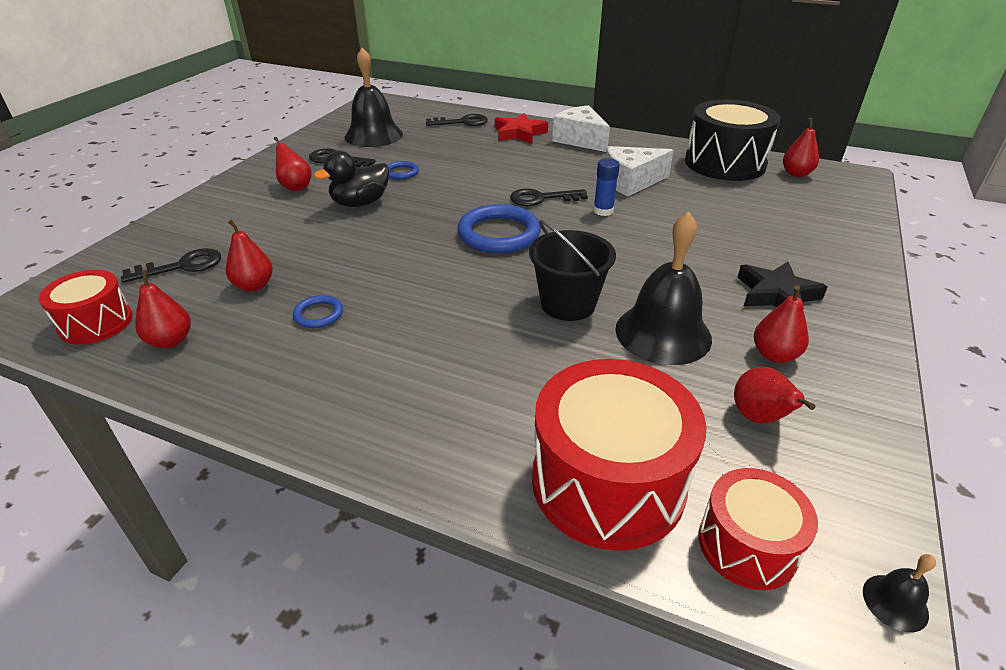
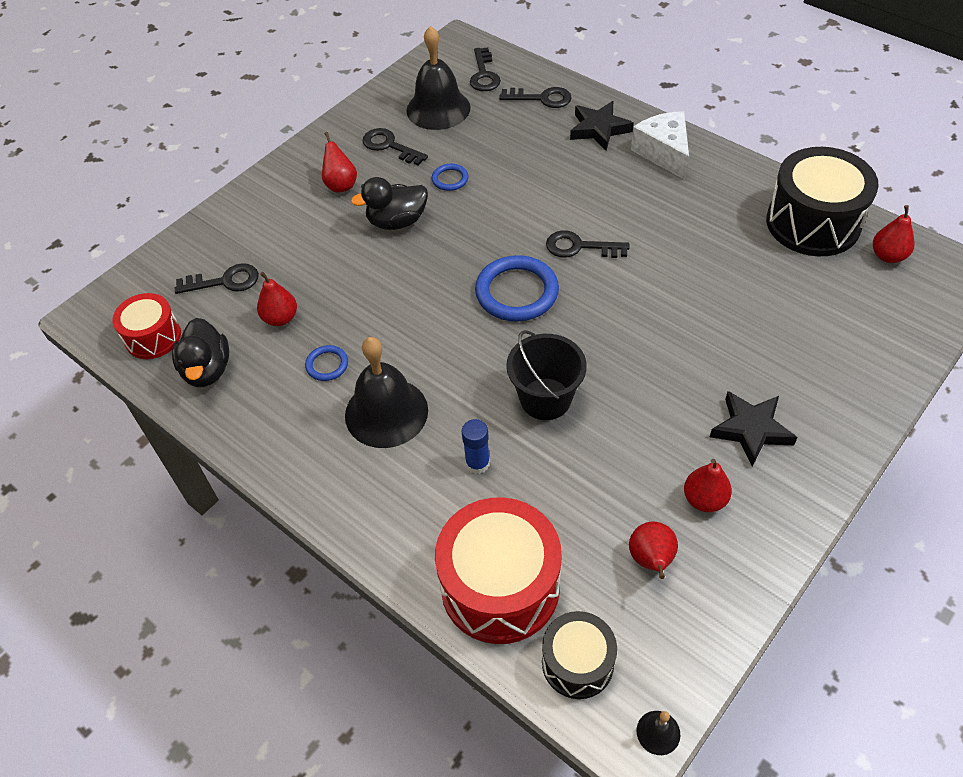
camera: 20 degrees right, 15 degrees up
red pear [135,269,191,348] -> black duck [172,318,229,387]
red star [495,113,548,143] -> black star [570,101,634,150]
blue glue stick [593,158,620,216] -> blue glue stick moved to [462,419,490,474]
white cheese [606,146,674,197] -> none
black bell [615,211,712,365] -> black bell moved to [345,337,428,448]
red drum [699,468,818,590] -> black drum [542,611,617,699]
none -> black key [470,47,501,91]

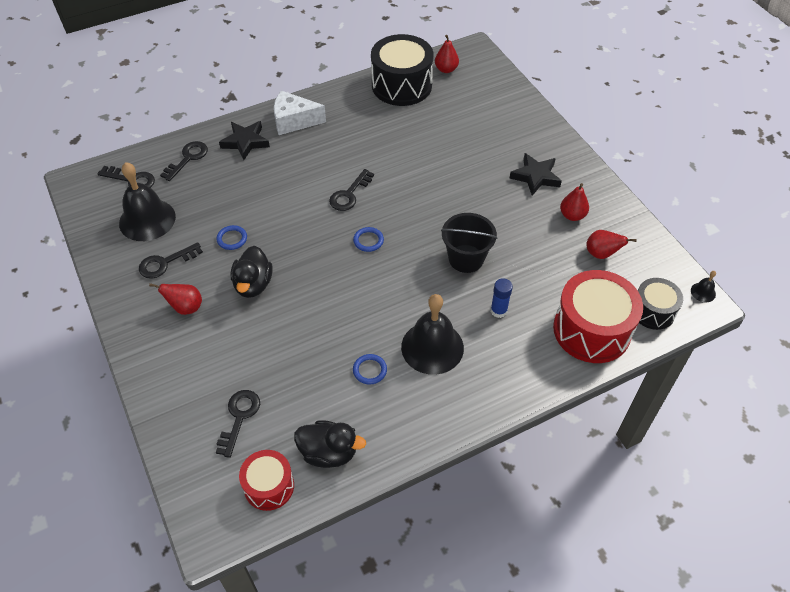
camera: 70 degrees left, 0 degrees up
red pear [257,272,297,326] -> none
blue ring [475,255,559,321] -> blue ring [353,227,384,252], size x0.49

